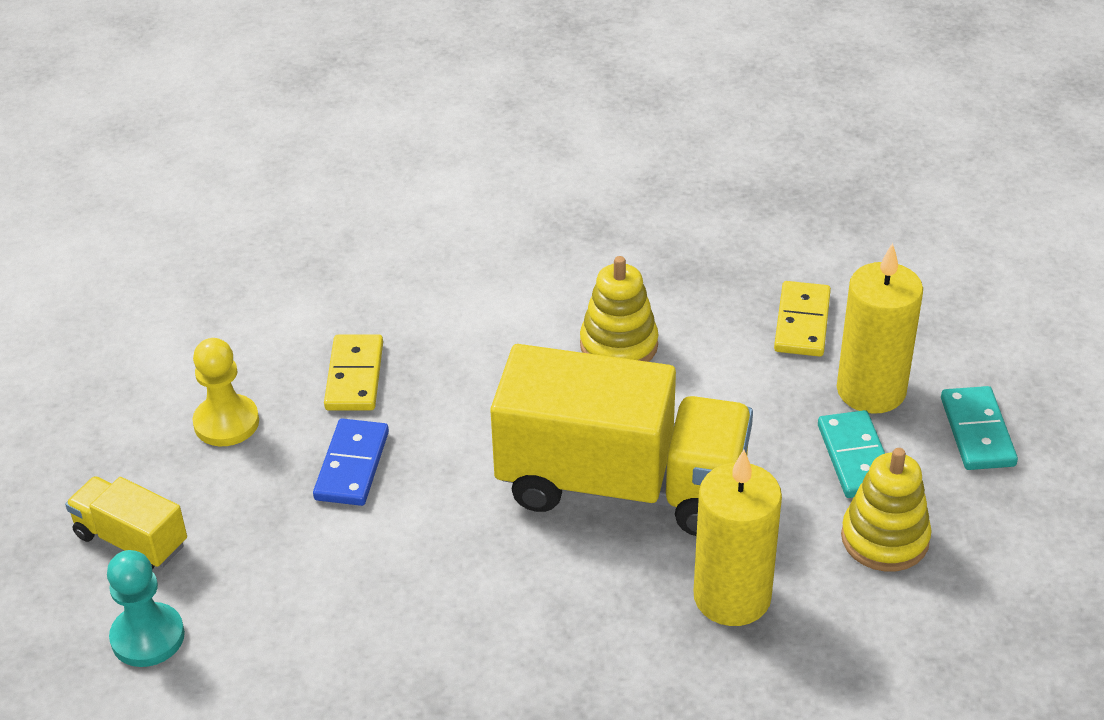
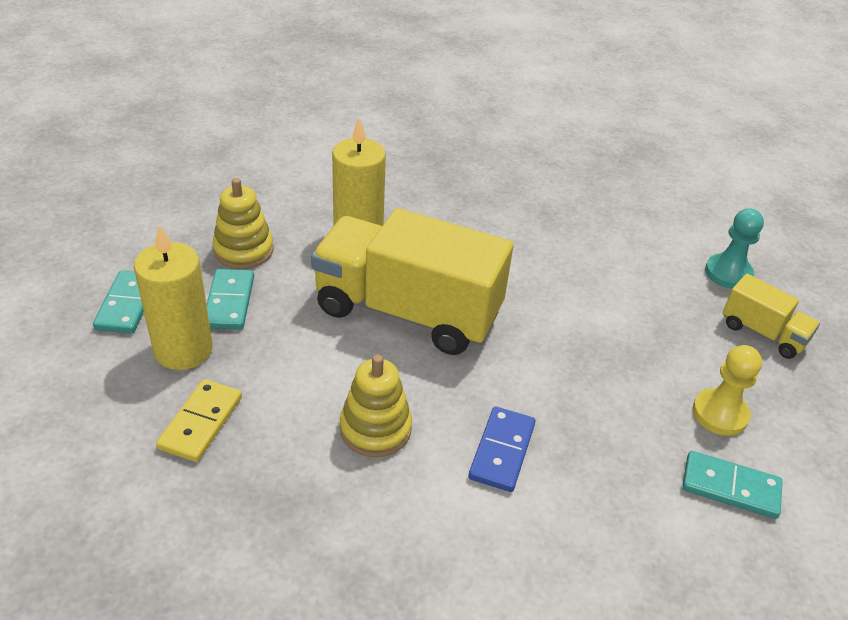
camera: 175 degrees left, 0 degrees up
blue domino [313,418,389,506] -> blue domino moved to [468,406,535,492]
yellow domino [324,334,383,410] -> none
none -> turquoise domino [682,451,783,519]

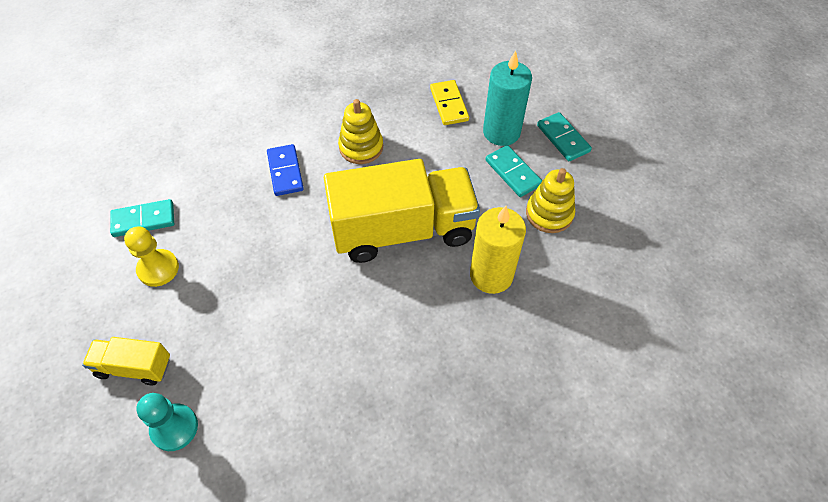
camera: 150 degrees right, 15 degrees up
yellow candle [134,224,213,370] -> turquoise candle [483,51,532,146]

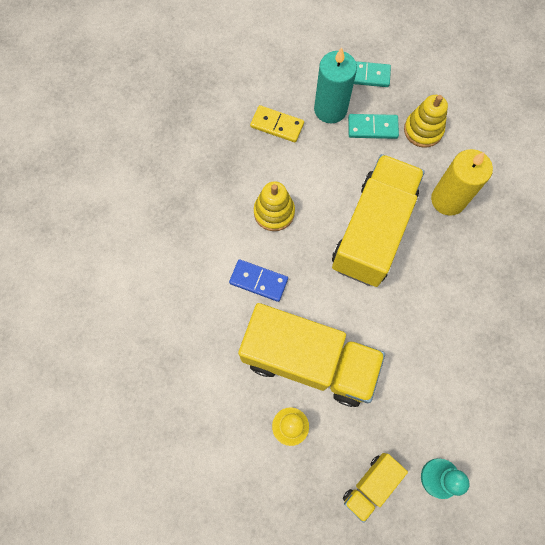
camera: 55 degrees left, 15 degrees up
turquoise domino [110,199,174,237] -> none
none -> yellow truck [238,303,385,407]

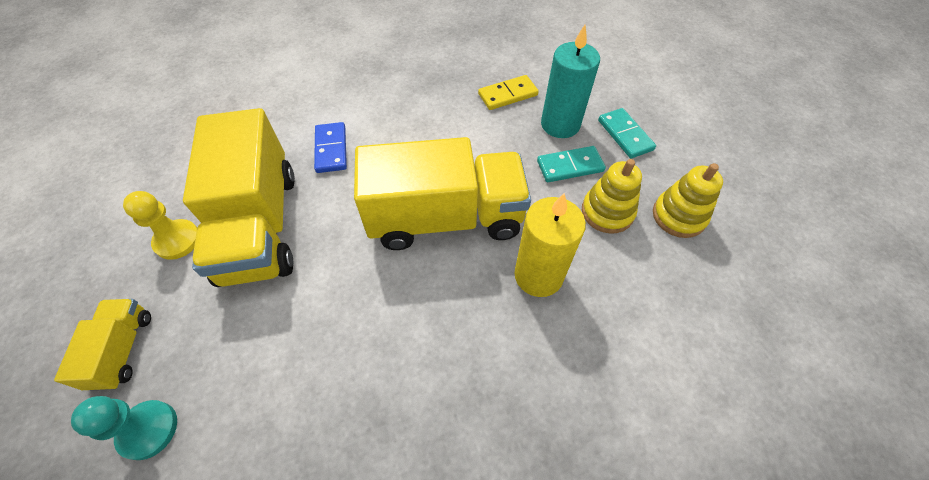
camera: 60 degrees right, 15 degrees down
yellow domino [250,105,304,142] -> yellow domino turned 75 degrees clockwise [478,75,539,110]
yellow stacking toy [254,181,295,231] -> yellow stacking toy moved to [653,163,723,238]
yellow truck [343,453,408,523] -> yellow truck turned 75 degrees clockwise [54,299,151,391]
turquoise domino [348,114,399,139] -> turquoise domino turned 75 degrees counterclockwise [537,146,606,182]

